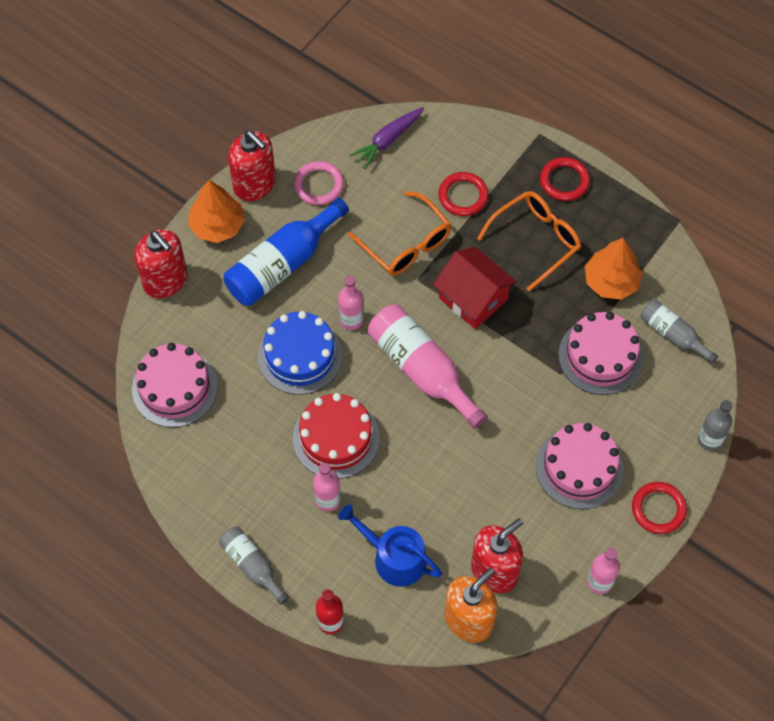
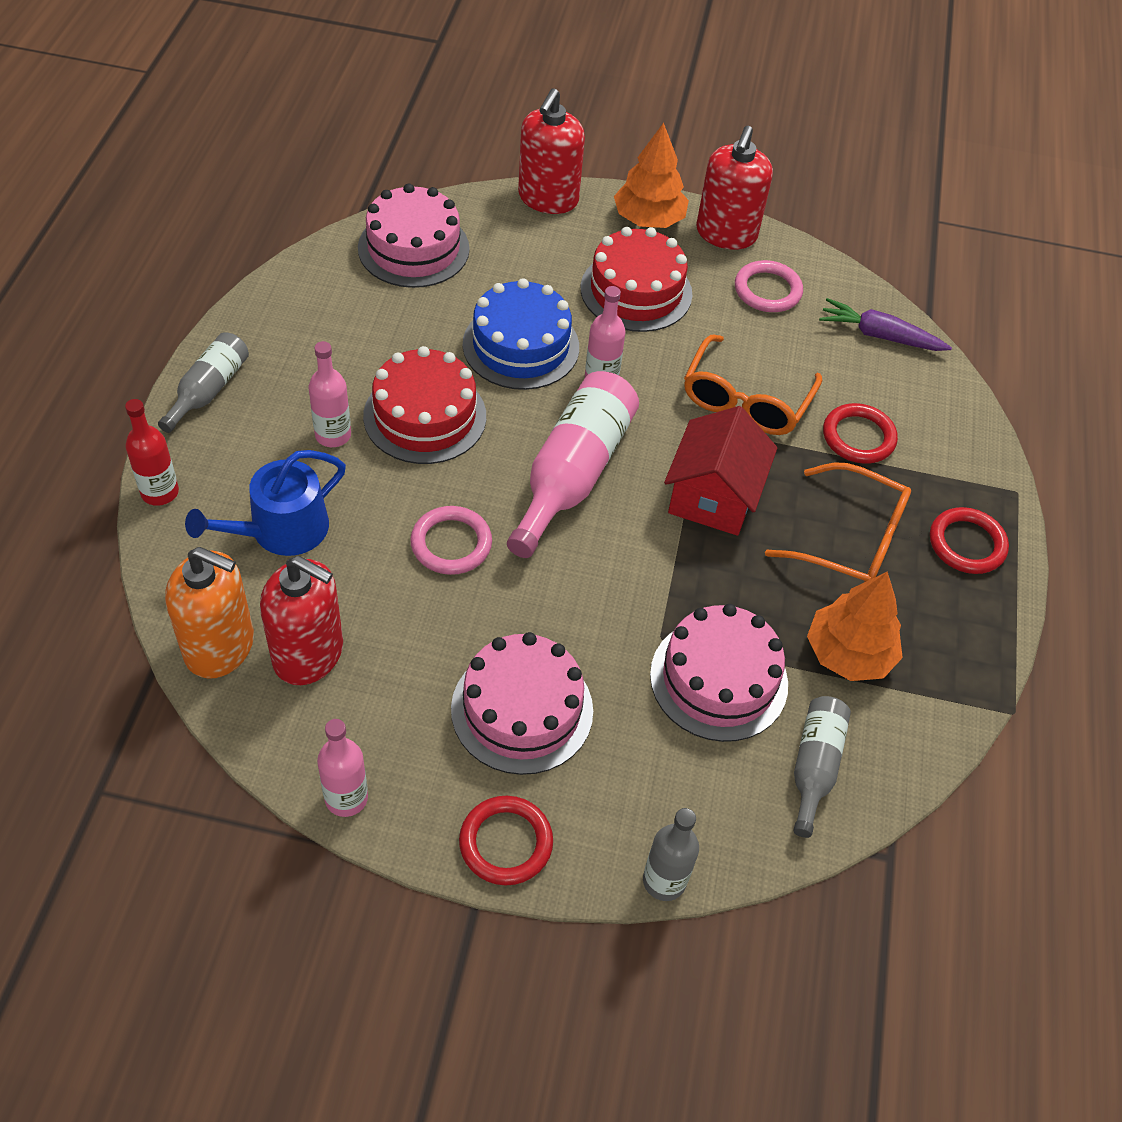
camera: 60 degrees right, 10 degrees down
blue bottle [224,198,349,306] -> red cake [581,227,692,332]
blue watering can [338,505,442,587] -> blue watering can turned 135 degrees counterclockwise [185,450,346,556]
none -> pink ring [410,506,492,575]

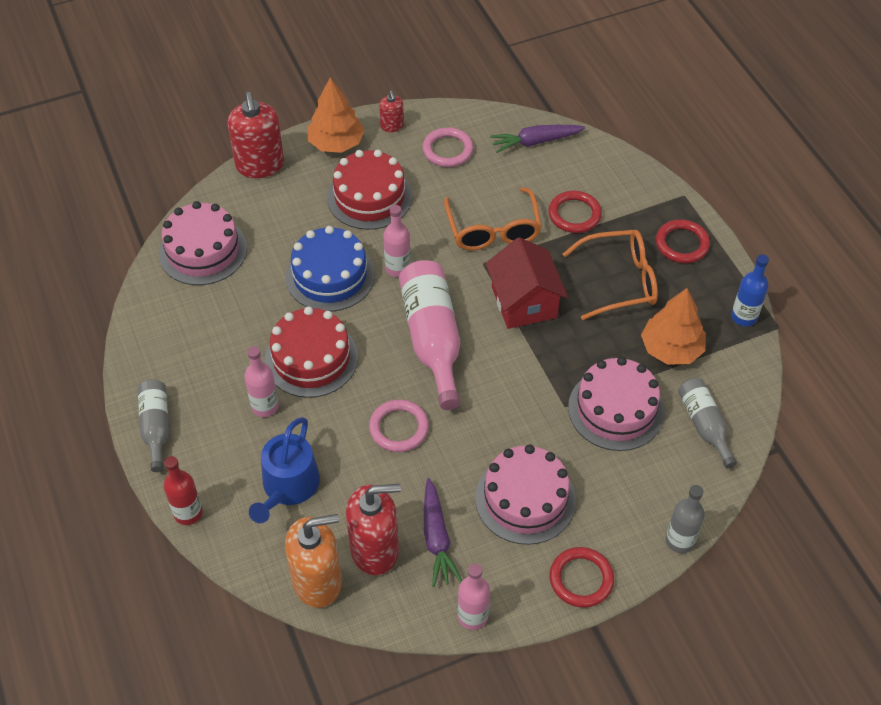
camera: 30 degrees left, 0 degrees up
red soap dispenser [696,126,773,250] -> red soap dispenser [379,90,404,132], size x0.50
none -> purple carrot [424,478,462,587]
none -> blue bottle [731,254,769,326]

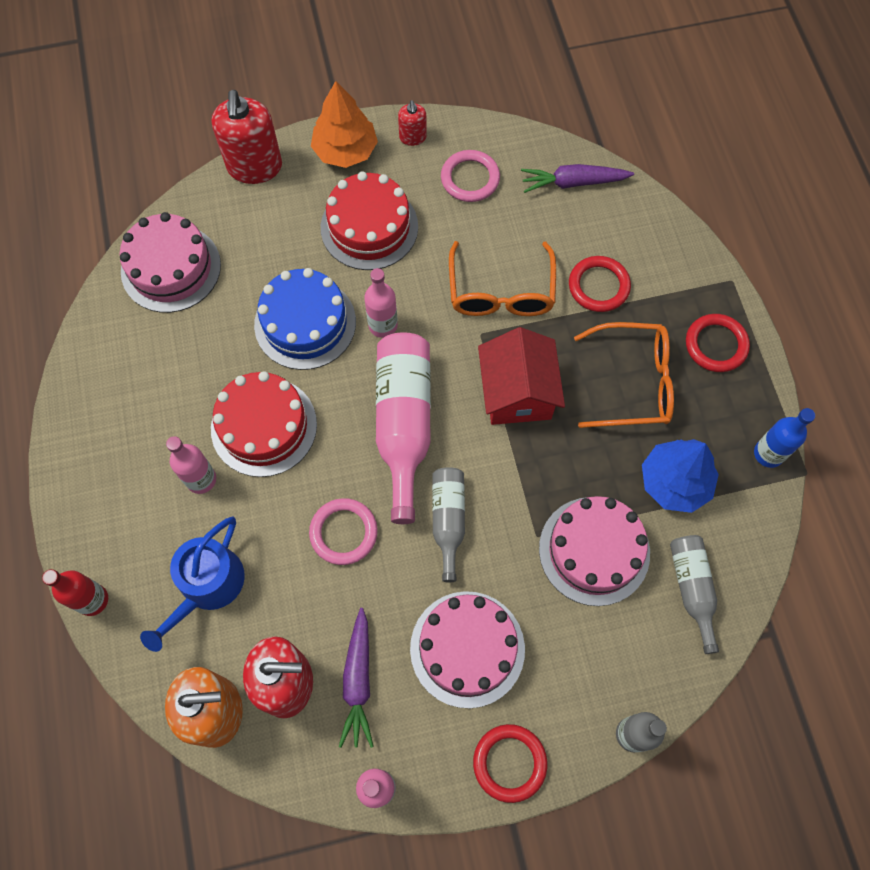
camera: 10 degrees right, 15 degrees up
grey bottle [138,379,169,472] -> grey bottle moved to [432,467,465,582]
orange tree [641,288,706,365] -> blue tree [642,439,719,513]

